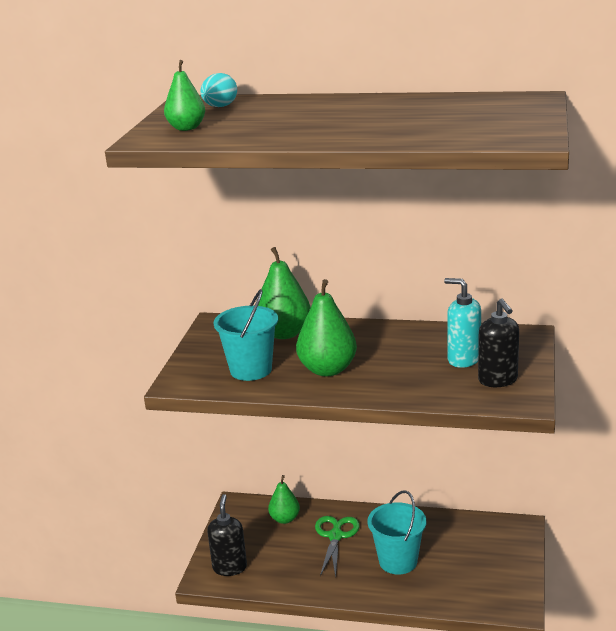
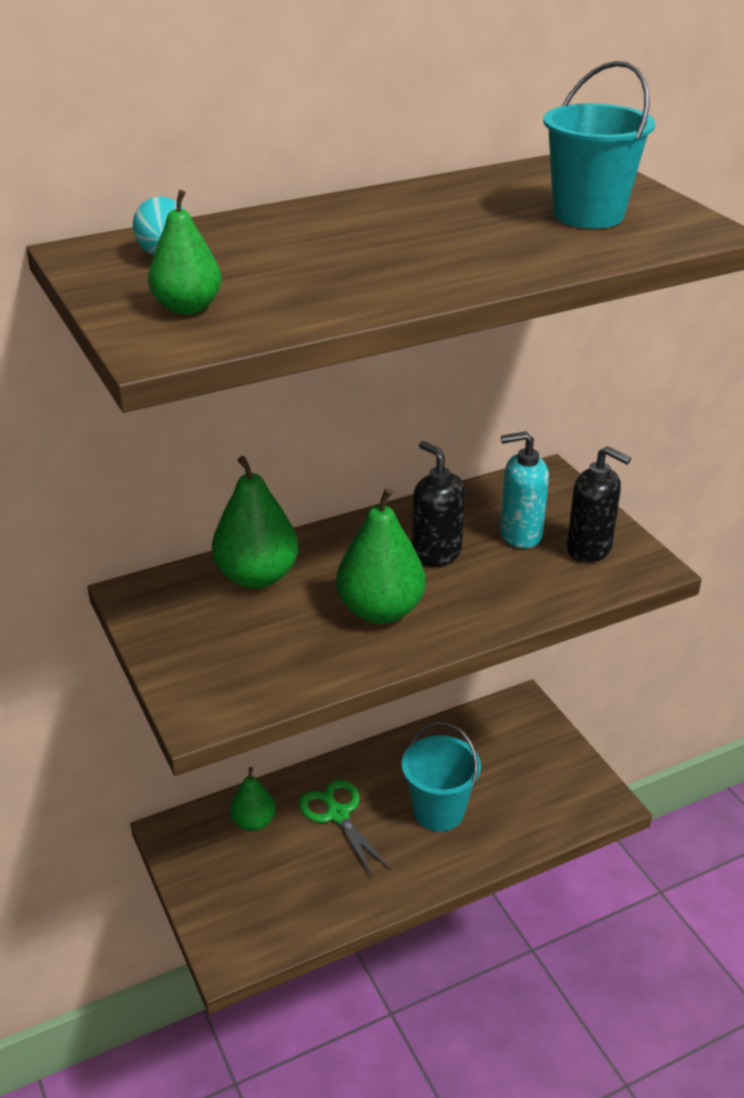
camera: 40 degrees left, 10 degrees up
black soap dispenser [207,494,247,576] -> black soap dispenser moved to [412,441,465,567]
turquoise bucket [214,289,278,381] -> turquoise bucket moved to [543,61,655,229]

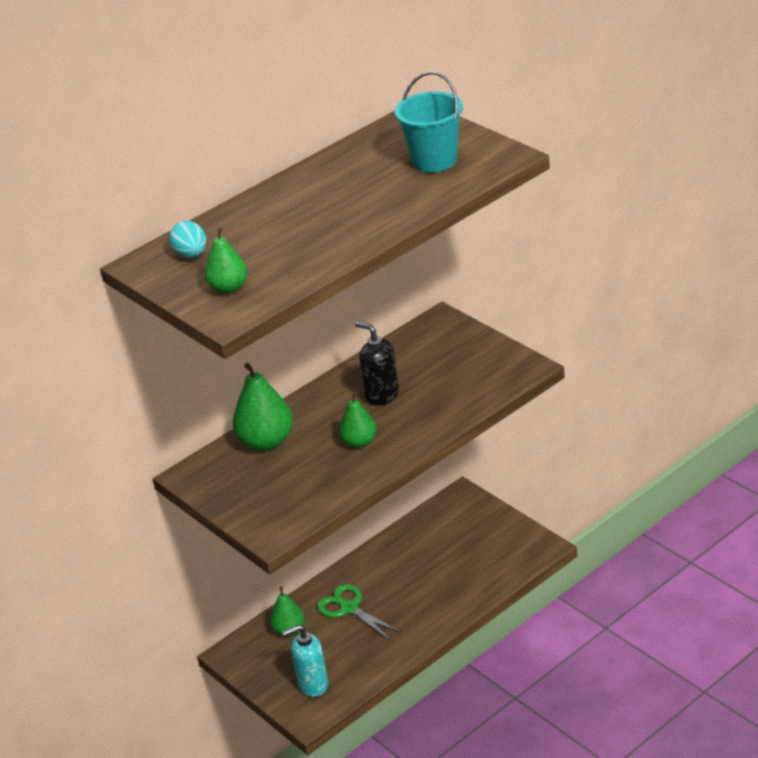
camera: 10 degrees left, 0 degrees up
green pear [336,487,426,624] -> green pear [339,392,377,448], size x0.62
turquoise bucket [402,722,481,831] -> none
turquoise soap dispenser [500,431,549,548] -> turquoise soap dispenser moved to [282,624,328,697]
black soap dispenser [567,446,631,562] -> none

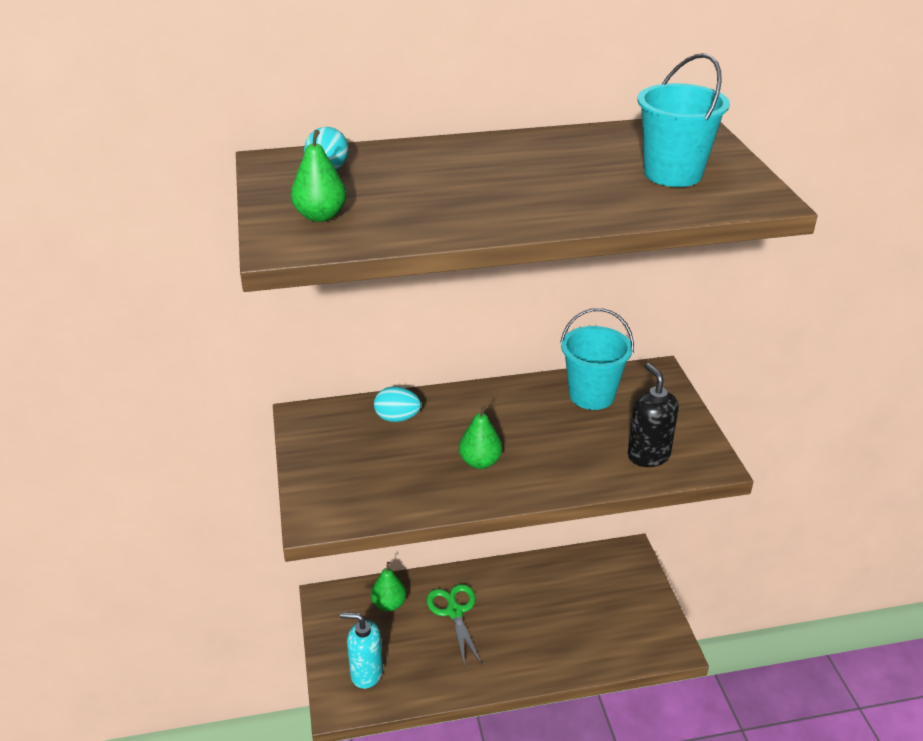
camera: 25 degrees right, 0 degrees up
green pear [233,363,293,451] -> turquoise egg [374,387,421,422]
black soap dispenser [355,322,399,406] -> black soap dispenser moved to [628,363,679,467]
none -> turquoise bucket [560,308,634,410]

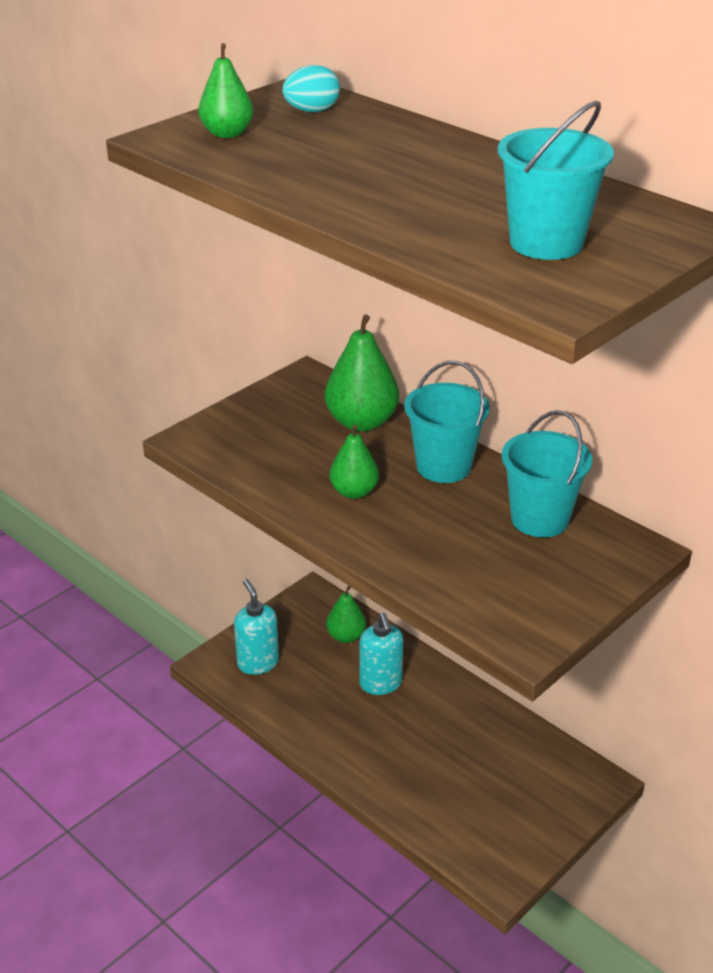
camera: 55 degrees right, 0 degrees up
turquoise egg [374,387,421,422] -> green pear [325,314,399,432]
green scissors [426,584,481,667] -> turquoise soap dispenser [359,613,403,695]
black soap dispenser [628,363,679,467] -> none
none -> turquoise bucket [404,361,490,483]

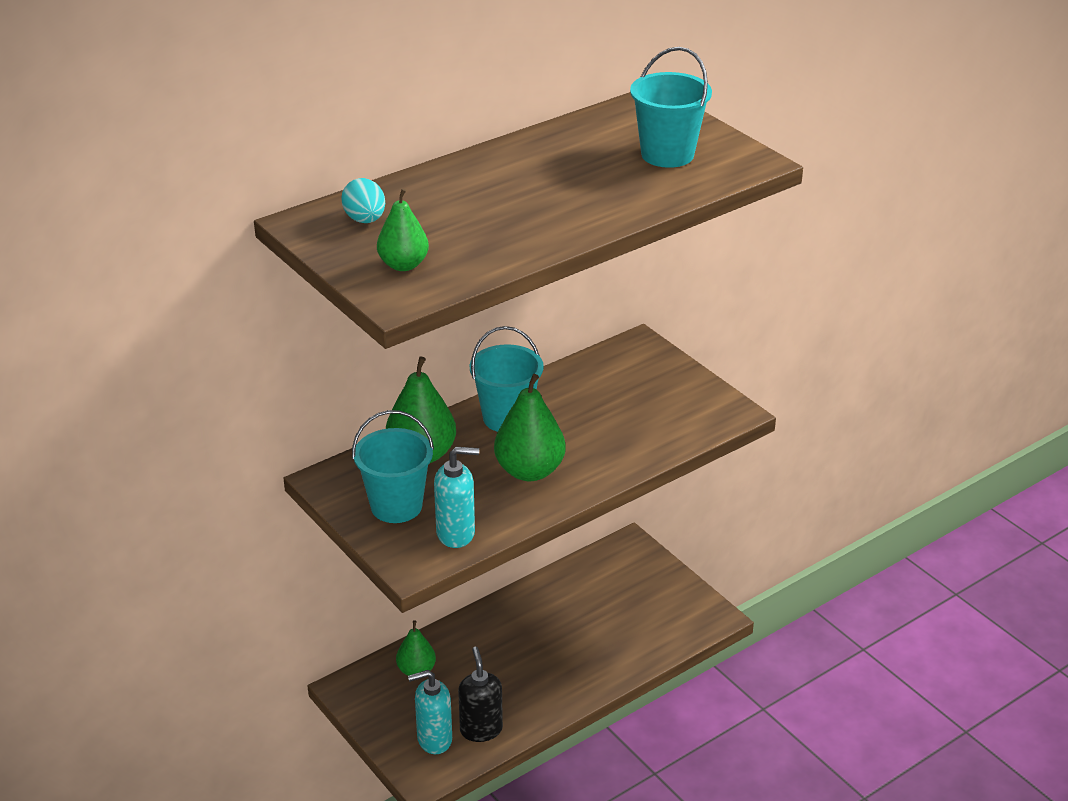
camera: 80 degrees left, 0 degrees up
green pear [329,425,379,499] -> green pear [494,374,566,481], size x1.61
turquoise soap dispenser [359,613,403,695] -> turquoise soap dispenser moved to [434,447,479,548]
turquoise bucket [502,410,592,538] -> turquoise bucket moved to [352,410,434,523]
none -> black soap dispenser [458,647,503,742]

